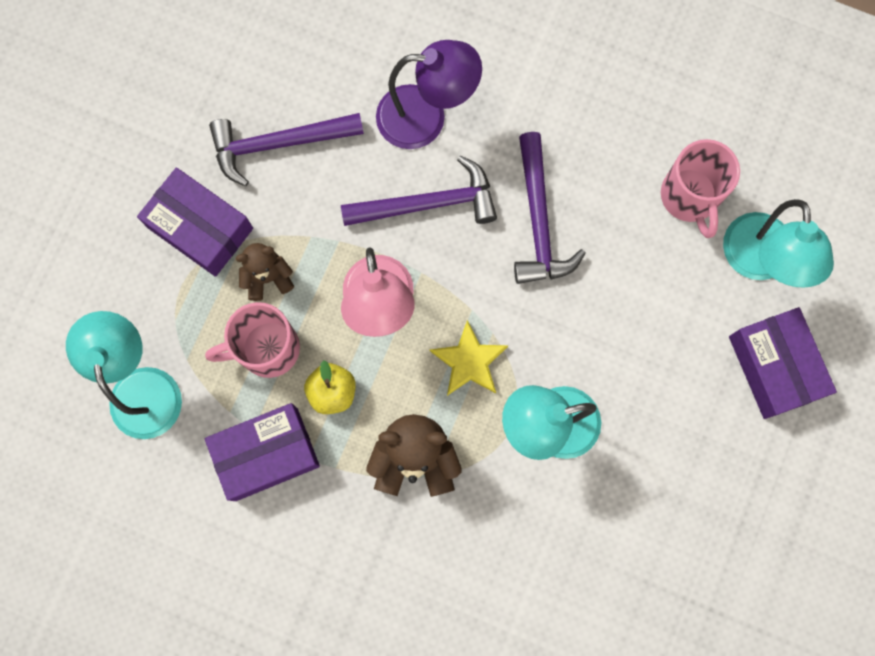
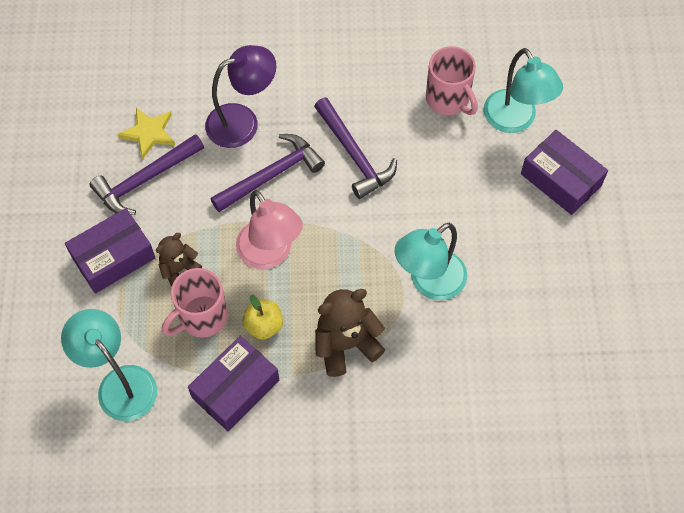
camera: 25 degrees left, 15 degrees down
purple box [137,167,253,277] -> purple box turned 45 degrees counterclockwise [65,208,155,294]
yellow star [430,320,508,396] -> yellow star moved to [118,108,175,159]

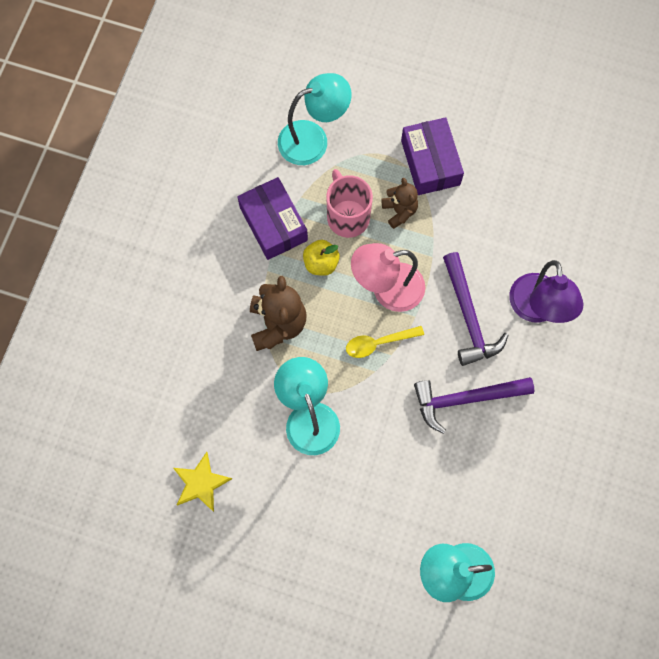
camera: 110 degrees right, 10 degrees up
purple hammer [89,134,204,215] -> none
yellow star [118,108,175,159] -> yellow star moved to [173,452,232,512]
pink mug [426,46,478,115] -> none
purple box [521,130,608,215] -> none
none -> yellow spoon [346,326,424,358]

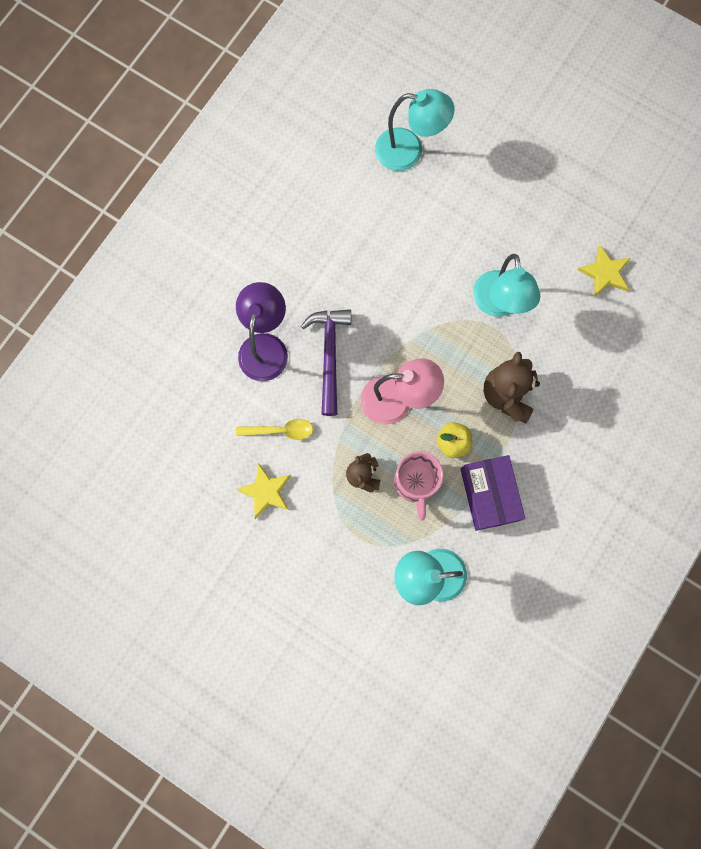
camera: 165 degrees left, 5 degrees up
yellow spoon [346,326,424,358] -> yellow spoon moved to [236,419,313,440]
purple box [401,117,464,195] -> none
purple hammer [414,377,534,434] -> none
none -> yellow star [236,463,291,519]

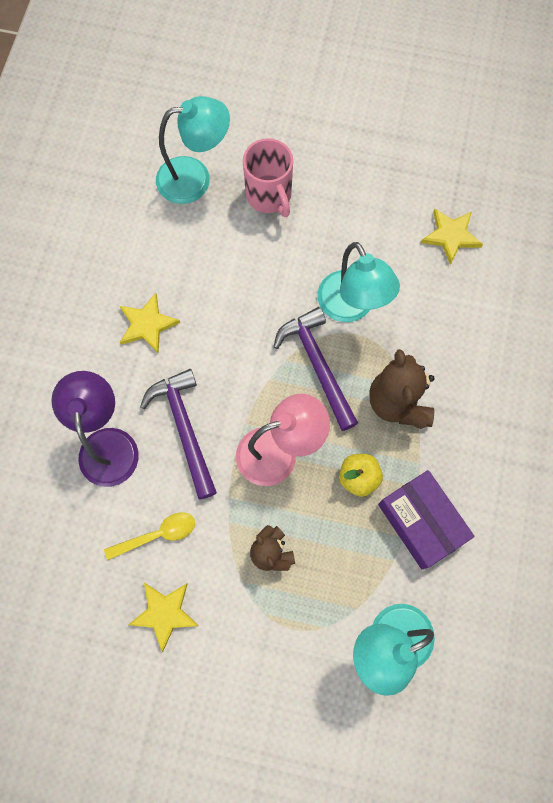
camera: 20 degrees left, 5 degrees down
pink mug [394,451,443,520] -> pink mug moved to [243,138,293,217]
none -> yellow star [120,293,180,354]
none -> purple hammer [274,307,358,431]

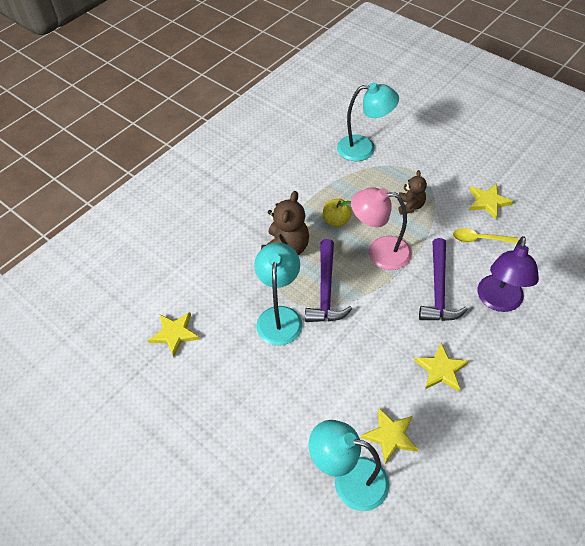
camera: 150 degrees left, 20 degrees down
pink mug [243,138,293,217] -> none
purple box [378,470,475,569] -> none
none -> yellow star [361,408,418,464]

